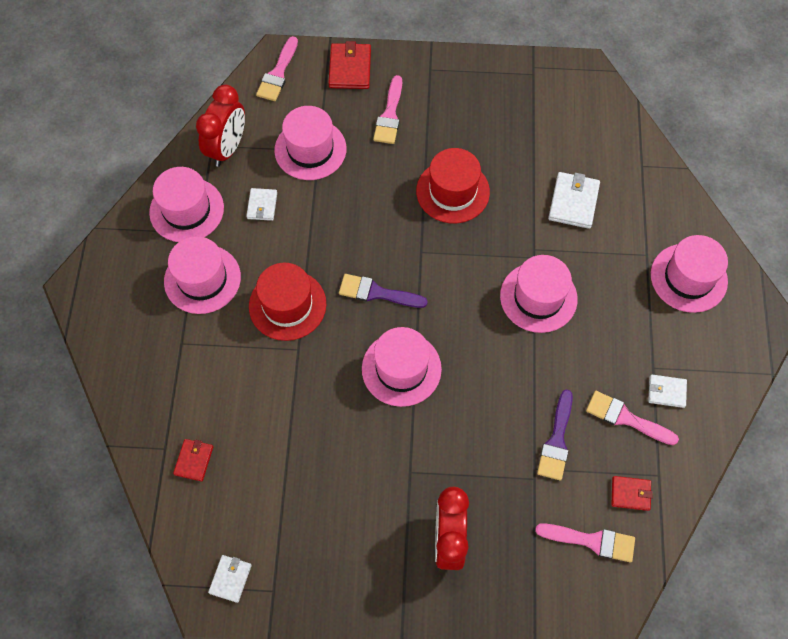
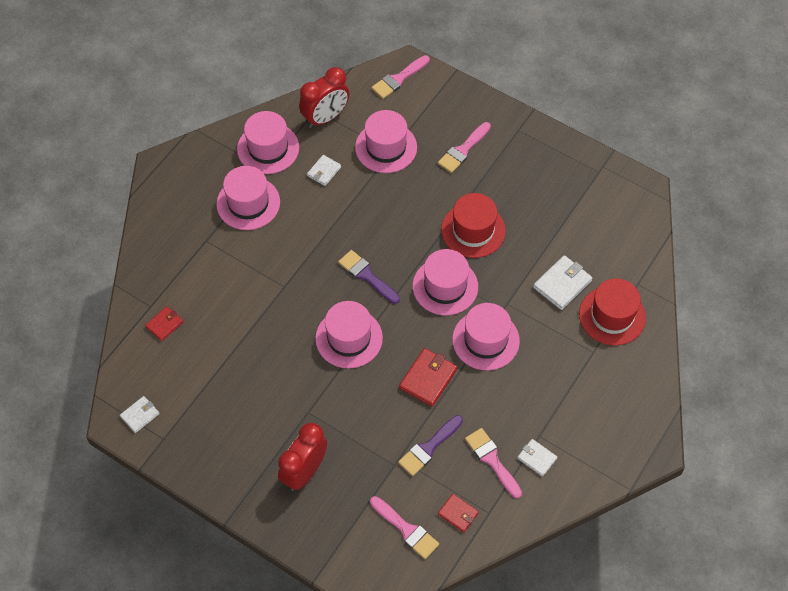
camera: 30 degrees right, 5 degrees down
red hat [249,262,326,341] -> red hat moved to [579,278,646,345]
red wallet [328,41,371,89] -> red wallet moved to [399,348,457,407]
pink hat [651,235,728,313] -> pink hat moved to [413,249,478,315]

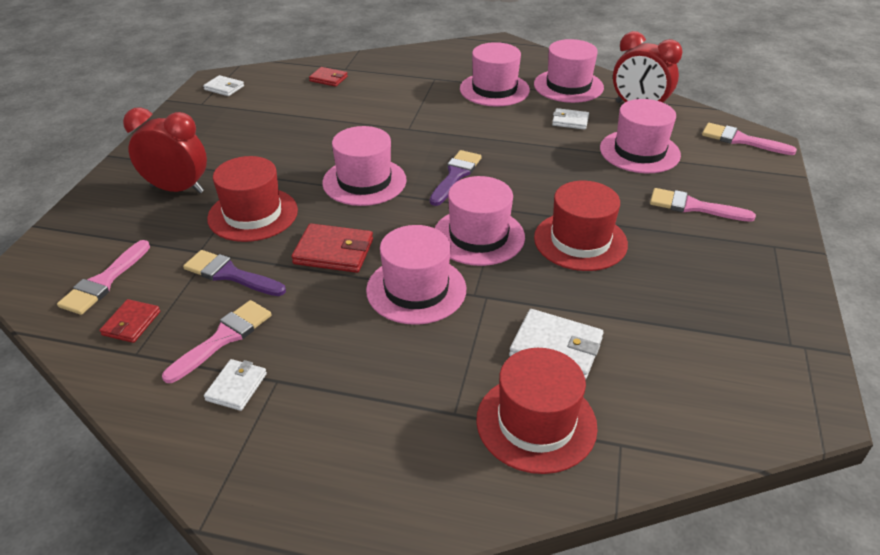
camera: 70 degrees right, 20 degrees down
none -> red hat [207,156,298,242]

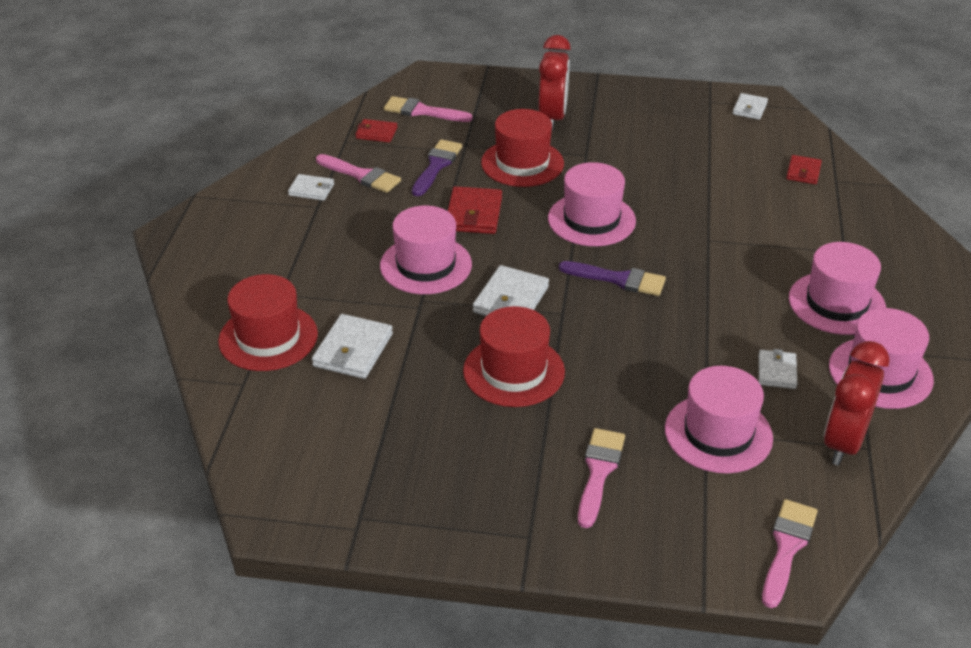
camera: 85 degrees right, 0 degrees up
pink hat [435,176,525,266] -> white wallet [473,265,549,316]

